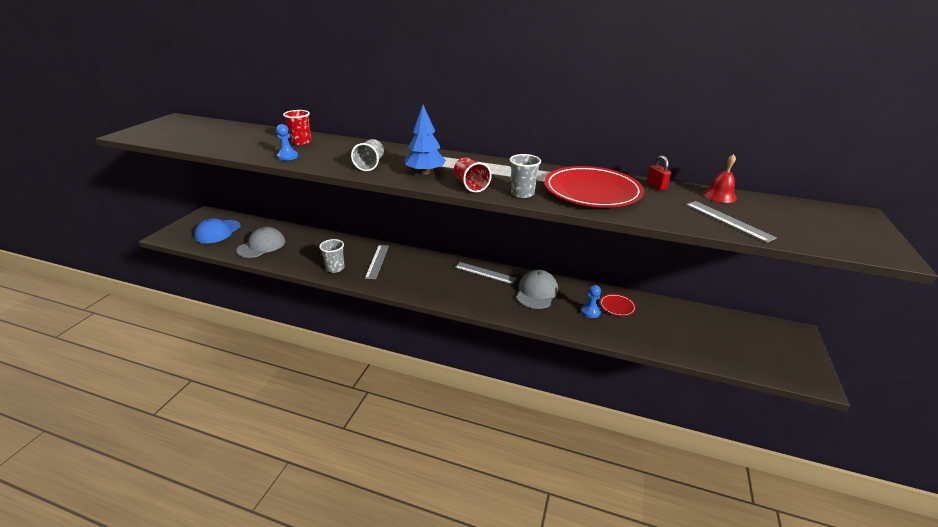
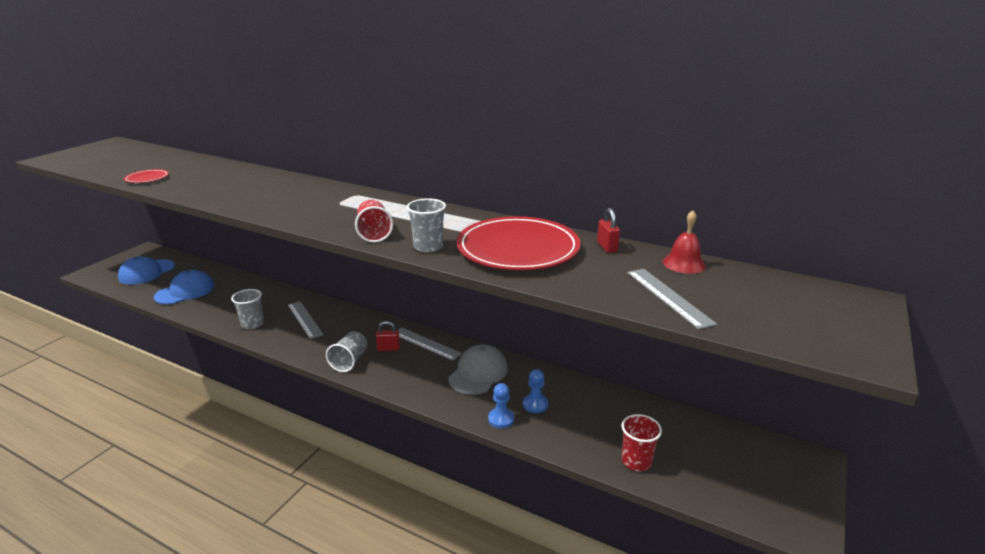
camera: 10 degrees right, 5 degrees down
grey cap [236,227,285,258] -> blue cap [154,270,214,304]
blue pawn [276,124,298,161] -> blue pawn moved to [488,383,514,429]
red cup [283,110,311,145] -> red cup moved to [622,414,662,471]
grey cup [351,139,384,171] -> grey cup moved to [326,331,367,372]
grey ruler [365,245,389,279] -> grey ruler turned 45 degrees counterclockwise [288,301,324,339]
blue tree [404,105,446,175] -> none
red plate [600,294,636,316] -> red plate moved to [124,169,169,183]
none -> red padlock [376,321,400,351]

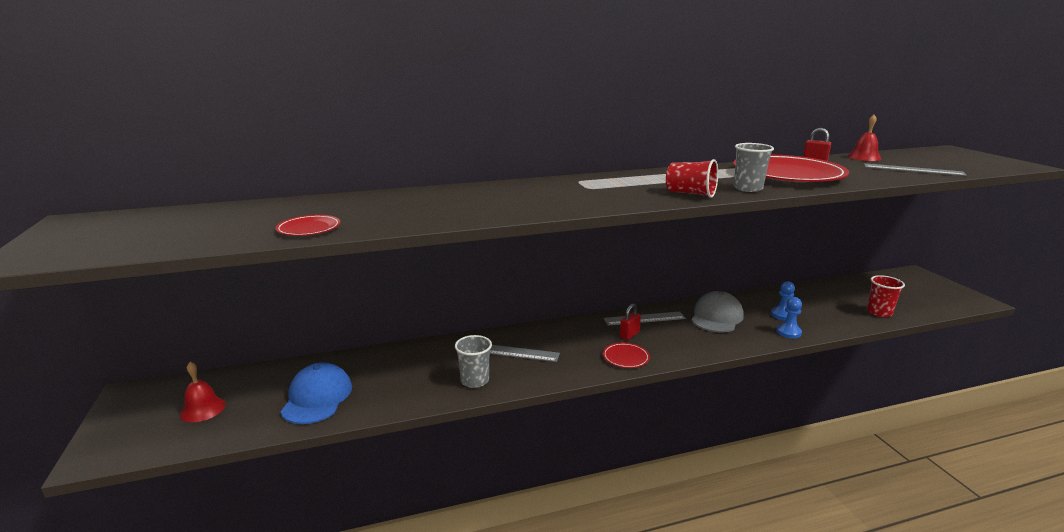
camera: 45 degrees left, 5 degrees down
blue cap [118,256,175,285] -> red bell [180,362,225,422]
grey cup [326,331,367,372] -> red plate [603,343,650,368]
grey cap [448,344,508,395] -> grey cap turned 45 degrees clockwise [691,291,744,333]

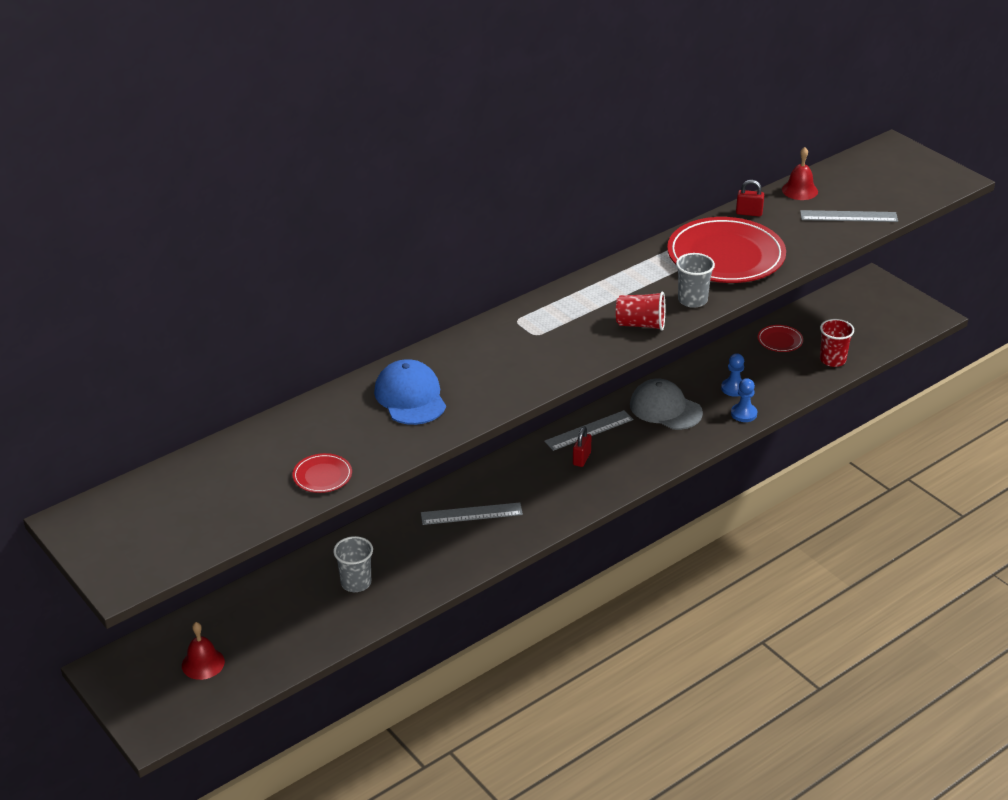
camera: 20 degrees left, 15 degrees up
blue cap [280,362,352,424] -> blue cap moved to [374,359,446,425]
grey cup [455,335,492,388] -> grey cup moved to [333,536,373,592]
red plate [603,343,650,368] -> red plate moved to [758,325,803,352]
grey cap [691,291,744,333] -> grey cap turned 60 degrees counterclockwise [630,379,703,430]

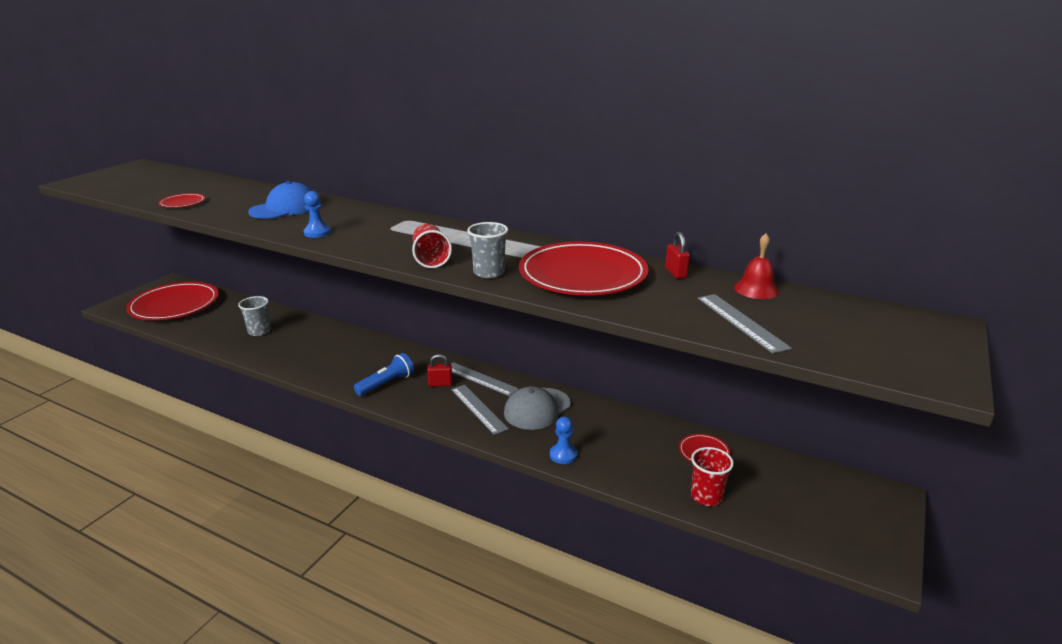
camera: 65 degrees right, 10 degrees down
red bell [182,622,225,680] -> red plate [126,282,219,320]
grey ruler [421,502,523,525] -> grey ruler moved to [451,385,509,435]
grey cap [630,379,703,430] -> grey cap turned 150 degrees counterclockwise [504,386,571,430]
blue pawn [721,353,744,397] -> blue pawn moved to [304,191,331,238]
none -> blue flashlight [354,353,414,396]

